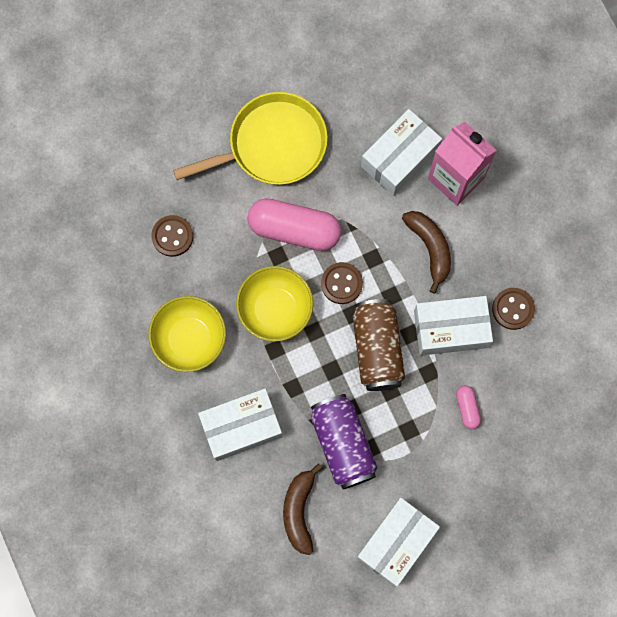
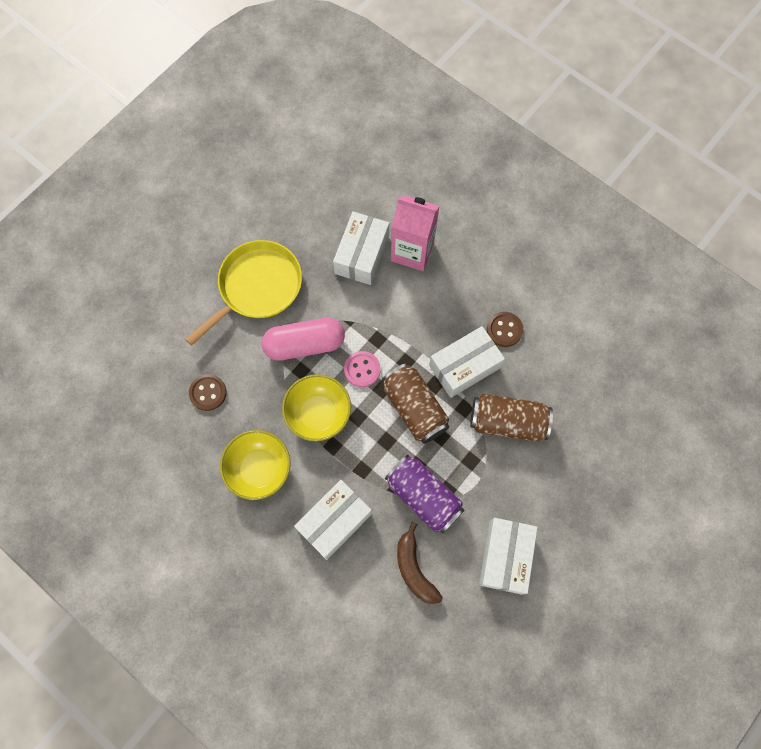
camera: 25 degrees left, 5 degrees down
brown button [321,262,363,304] -> pink button [344,351,380,387]
brown banana [402,211,451,294] -> none
pink capsule [456,385,481,429] -> brown can [470,394,553,442]

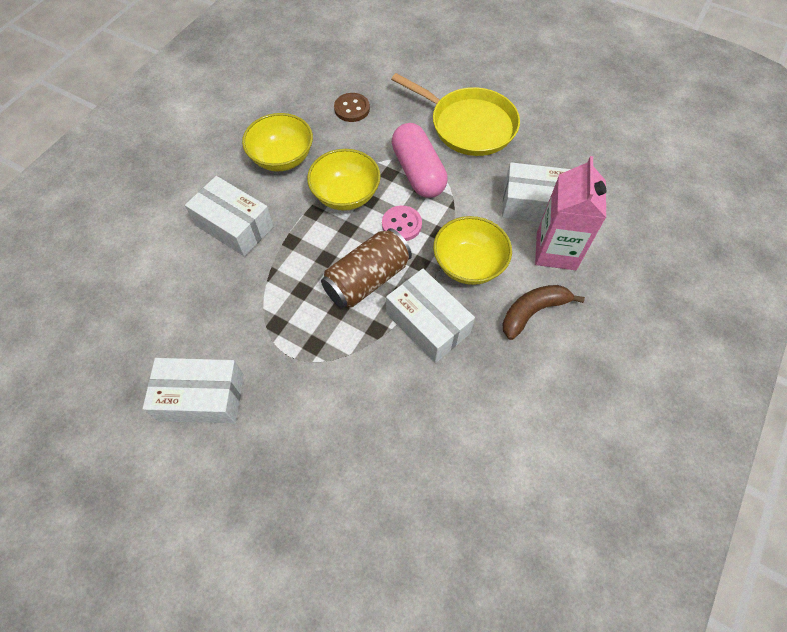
camera: 80 degrees right, 10 degrees down
purple can [385,455,465,533] -> none
brown banana [397,522,443,604] -> brown banana moved to [502,285,585,340]
brown can [470,394,553,442] -> none
brown button [487,312,523,347] -> none
none -> yellow bowl [433,216,512,285]

